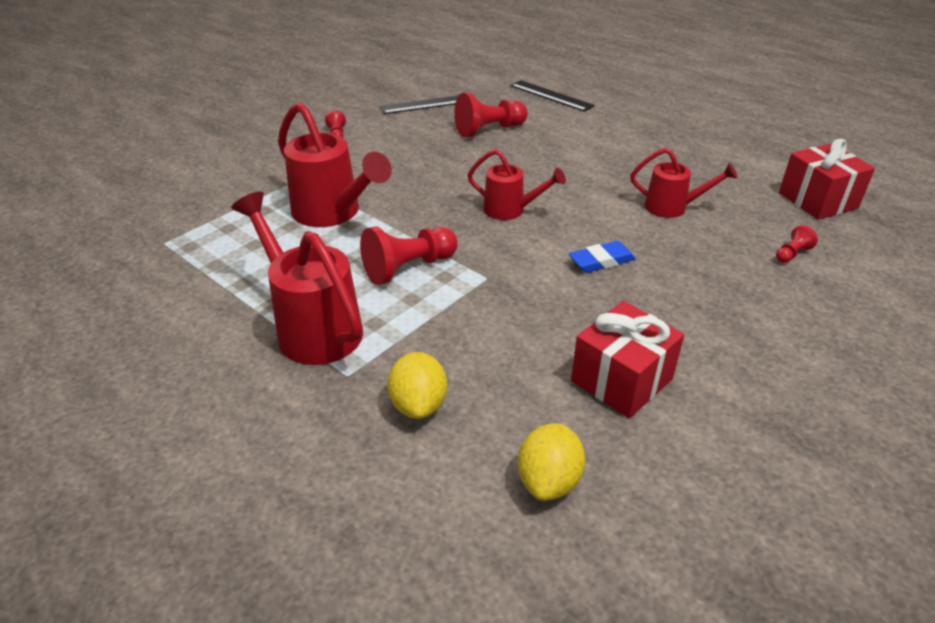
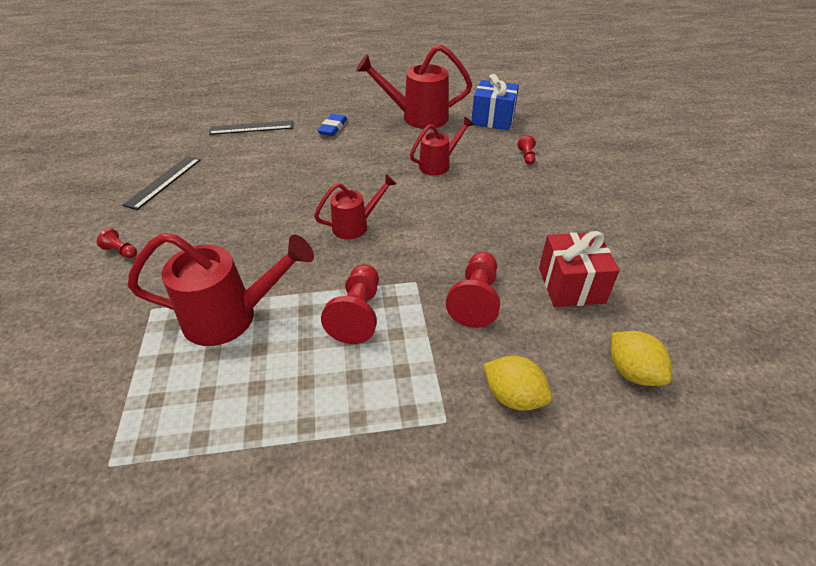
camera: 50 degrees left, 5 degrees up
red watering can [231,192,363,365] -> red watering can moved to [356,44,472,129]
red pawn [454,93,528,137] -> red pawn moved to [446,252,500,328]
blue eraser [569,241,636,273] -> blue eraser moved to [317,114,347,136]
red gift [779,139,875,220] -> blue gift [471,74,519,130]

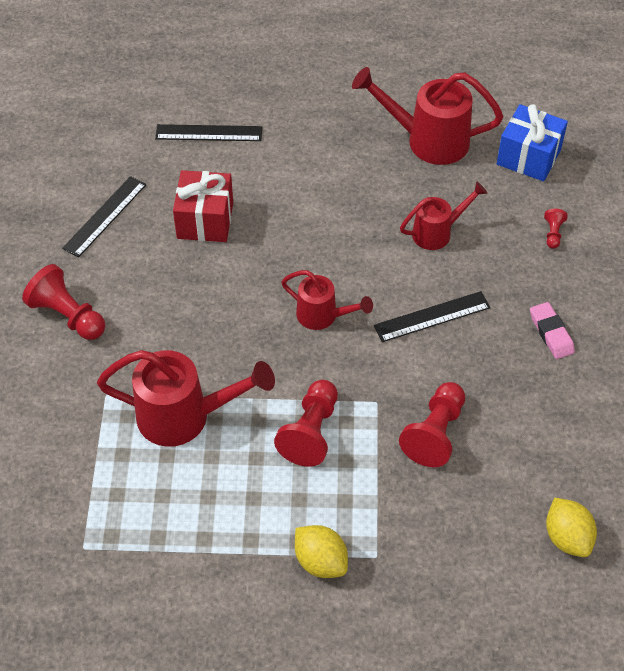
camera: 10 degrees right, 10 degrees up
red pawn [97,228,137,258] -> red pawn [22,264,105,340], size x2.06
red watering can [314,174,397,239] -> red watering can turned 45 degrees clockwise [281,270,373,330]
blue eraser [317,114,347,136] -> none
yellow lemon [483,356,552,411] -> yellow lemon moved to [295,525,348,578]
red gift [539,231,619,307] -> red gift moved to [173,170,233,242]
none -> black ruler [374,291,490,342]
none -> pink eraser [530,302,575,359]

